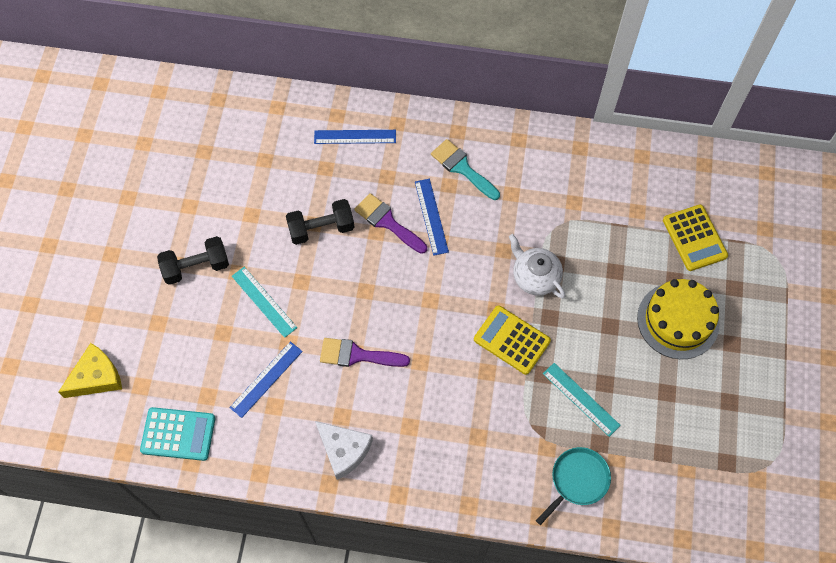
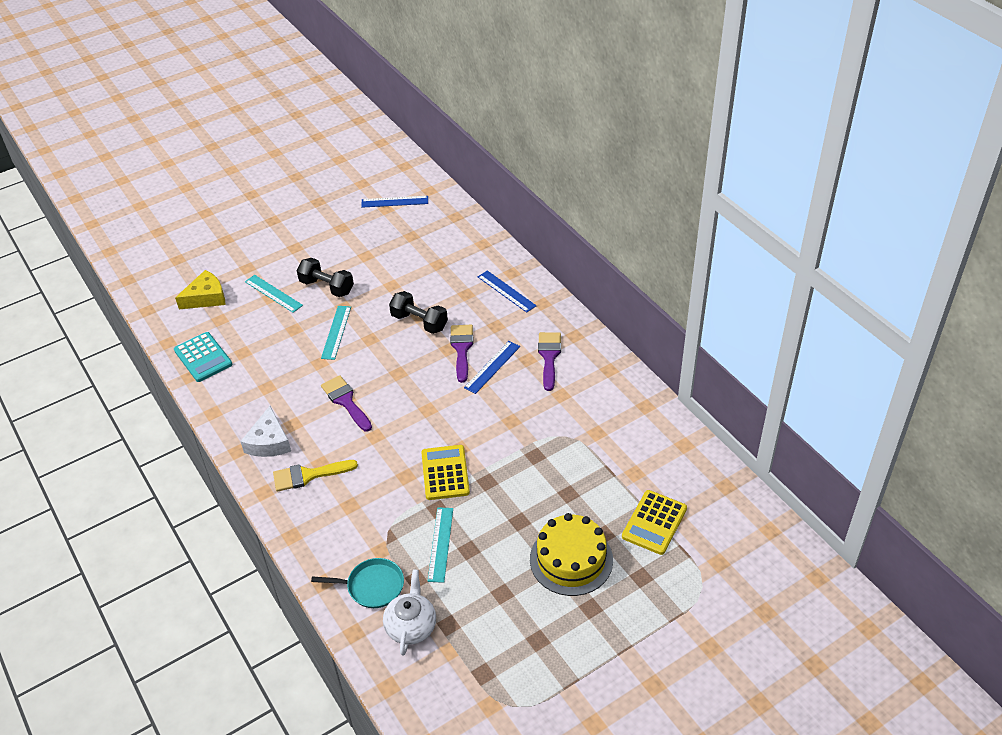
camera: 50 degrees right, 20 degrees down
yellow cheese [59,343,122,398] -> yellow cheese turned 45 degrees counterclockwise [175,270,225,309]
blue ruler [229,341,303,418] -> blue ruler moved to [361,196,428,208]
turquoise brush [431,139,500,200] -> purple brush [538,332,561,391]
white teapot [509,234,566,299] -> white teapot moved to [383,569,436,656]
none -> turquoise ruler [245,275,303,313]
none -> yellow brush [273,460,358,492]

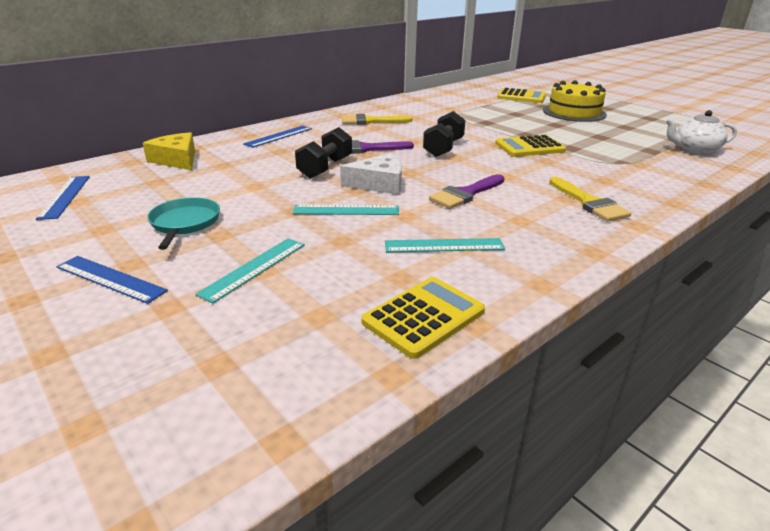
camera: 100 degrees left, 15 degrees down
turquoise calculator [174,332,232,382] -> yellow calculator [361,277,485,359]
yellow cheese [175,270,225,309] -> yellow cheese moved to [142,132,195,170]
white cheese [240,406,291,457] -> white cheese moved to [340,153,402,195]
black dumbbell [297,258,354,297] -> black dumbbell moved to [423,111,466,157]
turquoise pan [311,558,404,608] -> turquoise pan moved to [147,197,220,250]
turquoise ruler [428,507,453,583] -> turquoise ruler moved to [385,238,505,252]
blue ruler [464,341,520,394] -> blue ruler moved to [56,256,168,304]
purple brush [538,332,561,391] -> yellow brush [342,114,412,125]

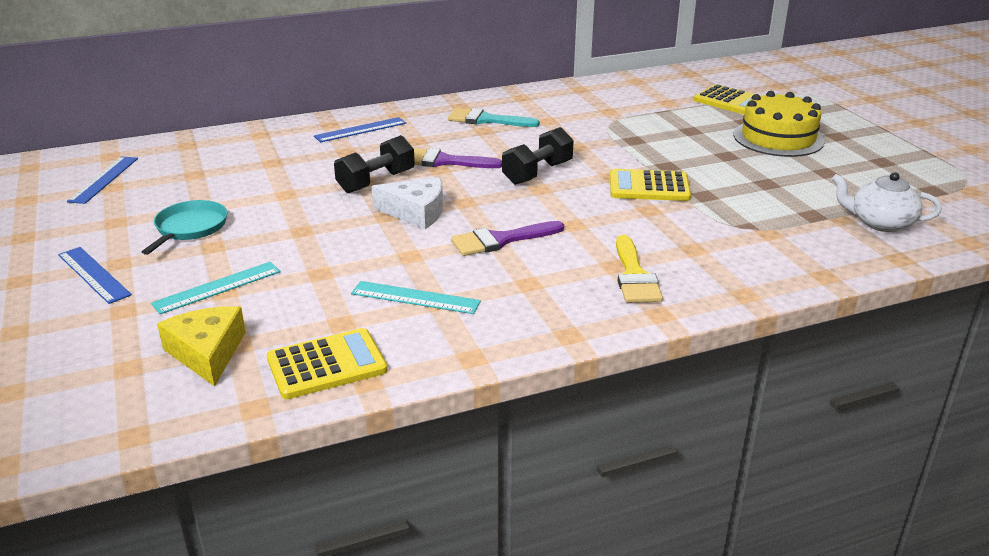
camera: 20 degrees right, 0 degrees up
yellow cheese [142,132,195,170] -> yellow cheese moved to [157,306,246,387]
turquoise ruler [293,204,399,215] -> none
yellow brush [342,114,412,125] -> turquoise brush [448,108,540,127]

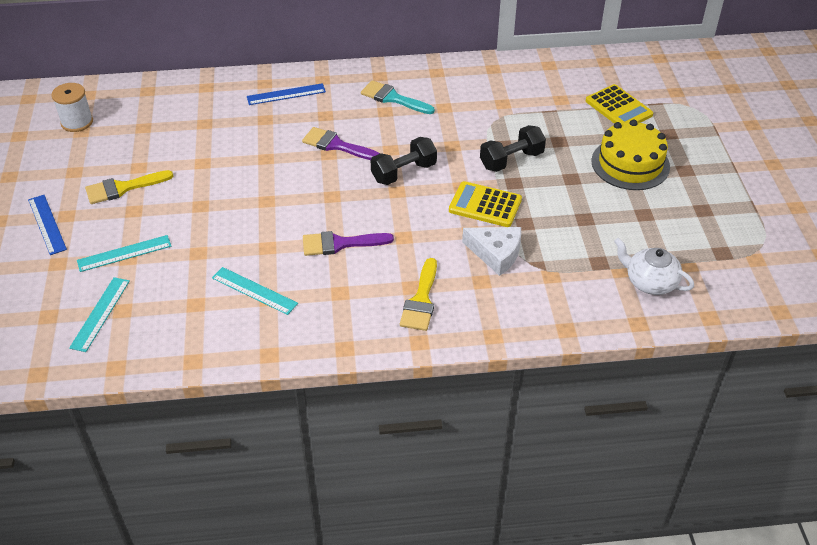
camera: 15 degrees right, 15 degrees up
blue ruler [67,156,138,204] -> white spool [52,83,93,132]
turquoise pan [142,200,227,255] -> yellow brush [85,170,173,204]
yellow cheese [157,306,246,387] -> turquoise ruler [69,277,130,352]
yellow calculator [267,328,388,399] -> none
black dumbbell [334,135,415,193] -> black dumbbell moved to [480,125,546,172]
white cheese [371,177,443,229] -> white cheese moved to [462,227,521,276]

